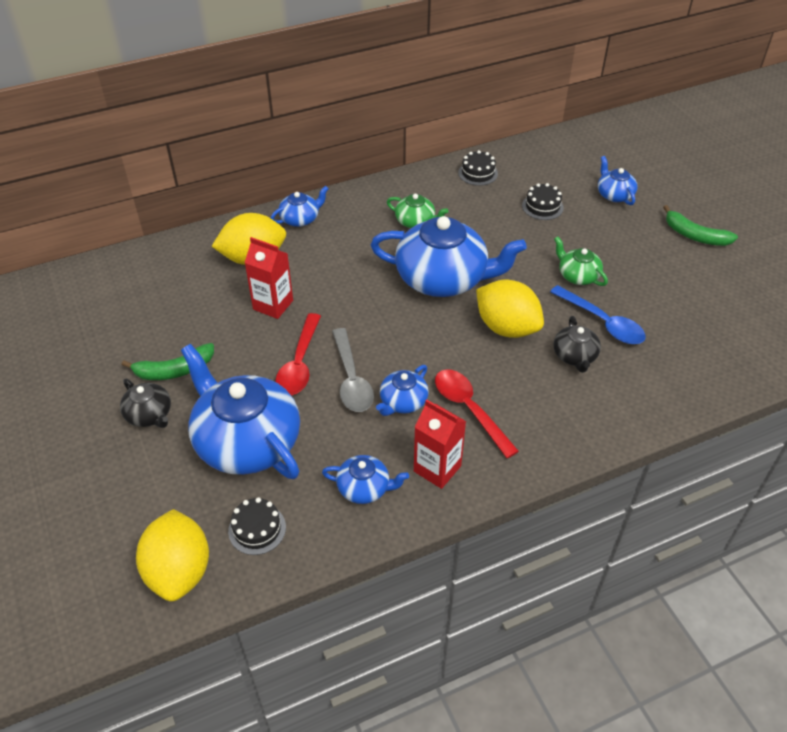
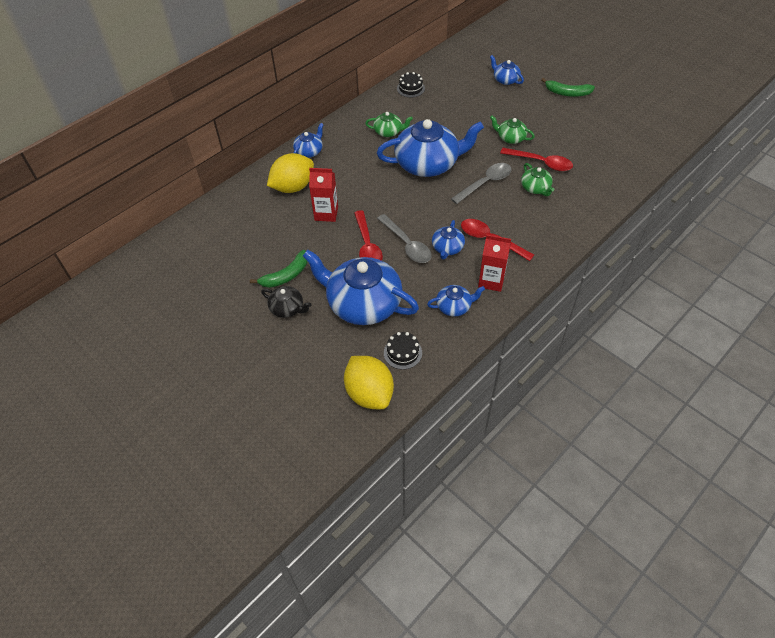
camera: 20 degrees left, 5 degrees up
yellow lemon [476,280,544,338] -> grey spoon [451,163,512,204]
black cake [522,183,564,220] -> none
blue spoon [550,285,645,344] -> red spoon [500,148,573,171]
black teapot [553,316,601,373] -> green teapot [521,163,554,196]

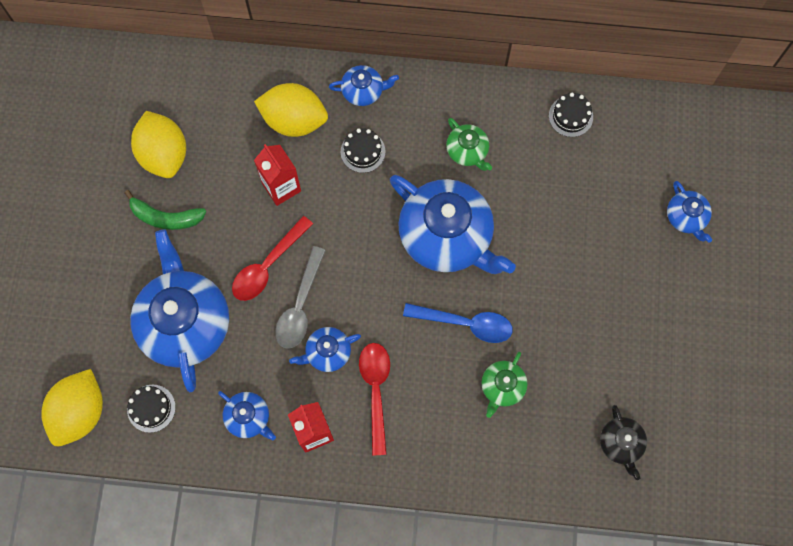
camera: 50 degrees right, 20 degrees up
black teapot [261,286,311,318] -> black teapot moved to [600,405,647,480]
grey spoon [451,163,512,204] -> blue spoon [403,303,513,343]
blue teapot [490,55,524,85] -> blue teapot turned 150 degrees clockwise [667,181,712,243]
green teapot [490,116,535,144] -> none
red spoon [500,148,573,171] -> none
green banana [541,78,595,97] -> none
none -> yellow lemon [131,111,186,178]
none -> black cake [341,128,385,173]

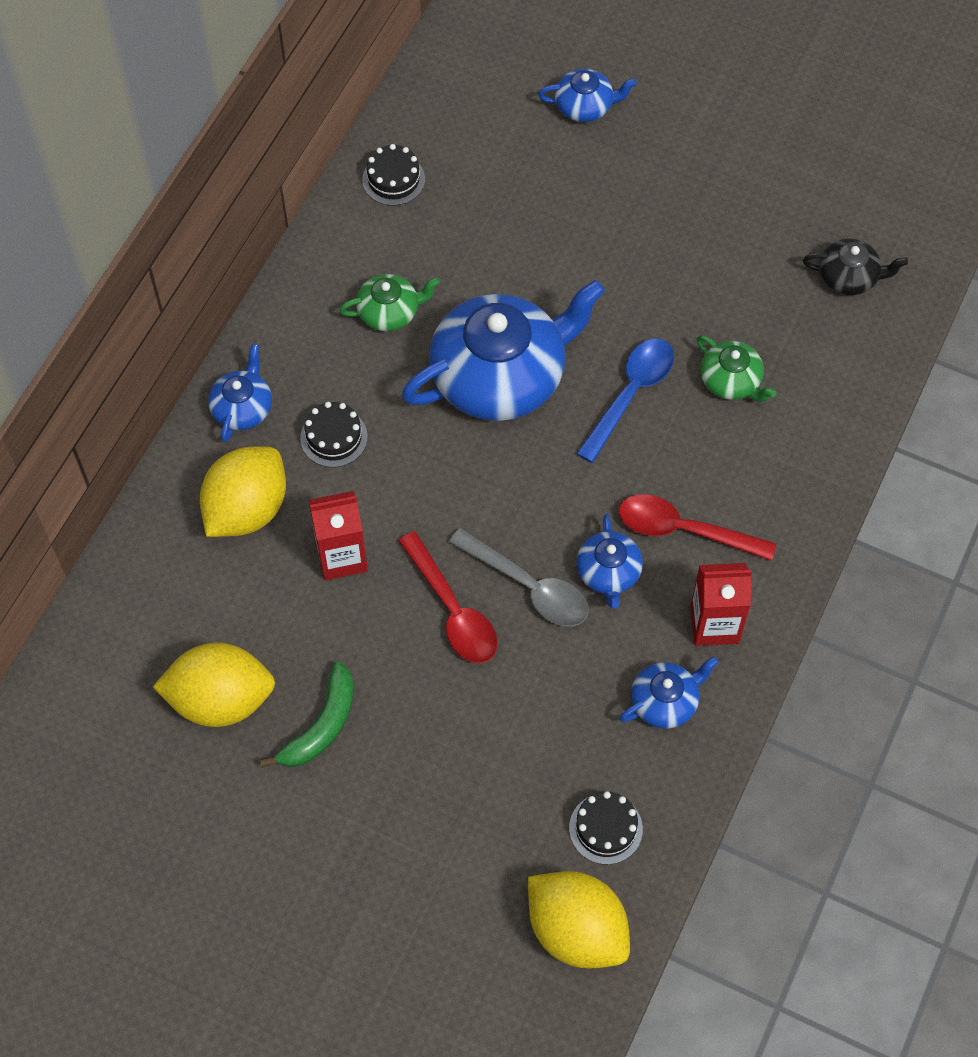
camera: 70 degrees left, 10 degrees down
blue teapot [130,230,229,392] -> none

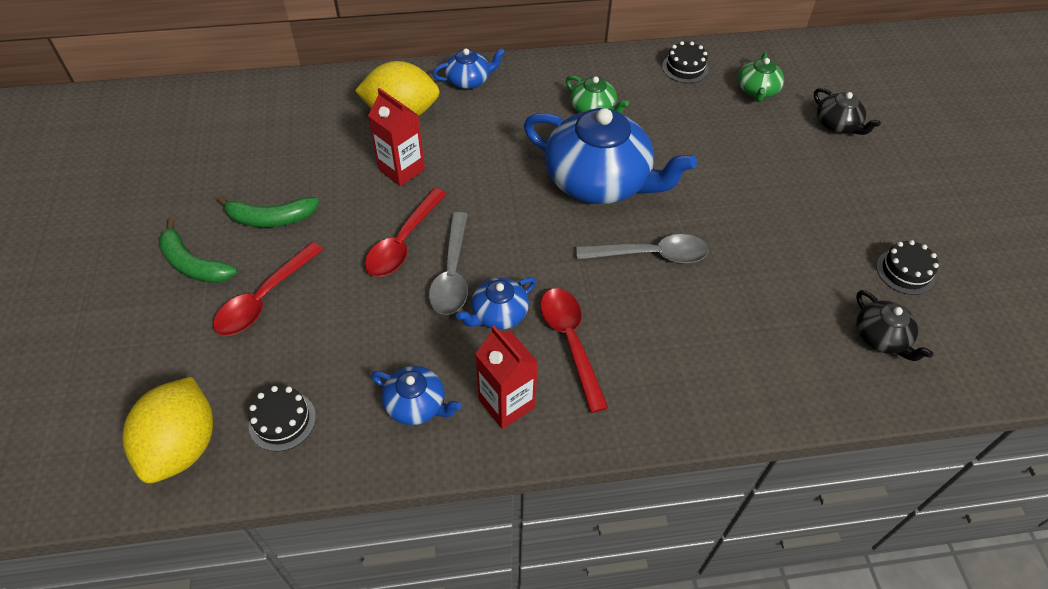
camera: 55 degrees right, 10 degrees down
yellow lemon [153,643,275,727] -> none
black cake [300,402,368,467] -> black cake moved to [876,240,939,295]
blue teapot [538,68,637,122] -> black teapot [814,88,881,135]
blue spoon [576,339,674,463] -> grey spoon [576,234,709,263]
green teapot [697,335,776,402] -> green teapot moved to [738,52,784,102]
none -> green banana [159,218,237,283]
none -> red spoon [213,242,324,336]

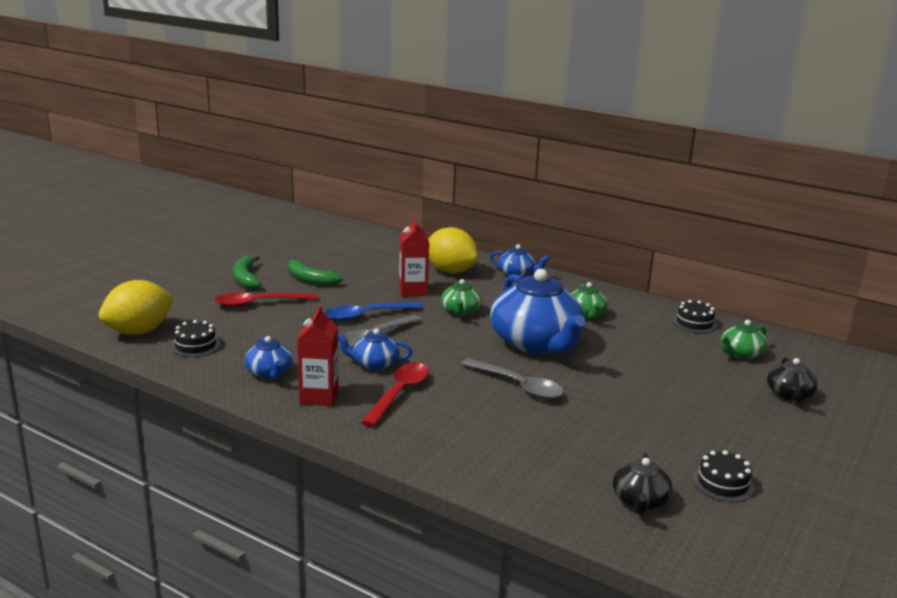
camera: 40 degrees right, 30 degrees down
red spoon [365,188,447,277] -> blue spoon [324,302,423,321]
none -> green teapot [441,279,482,316]

